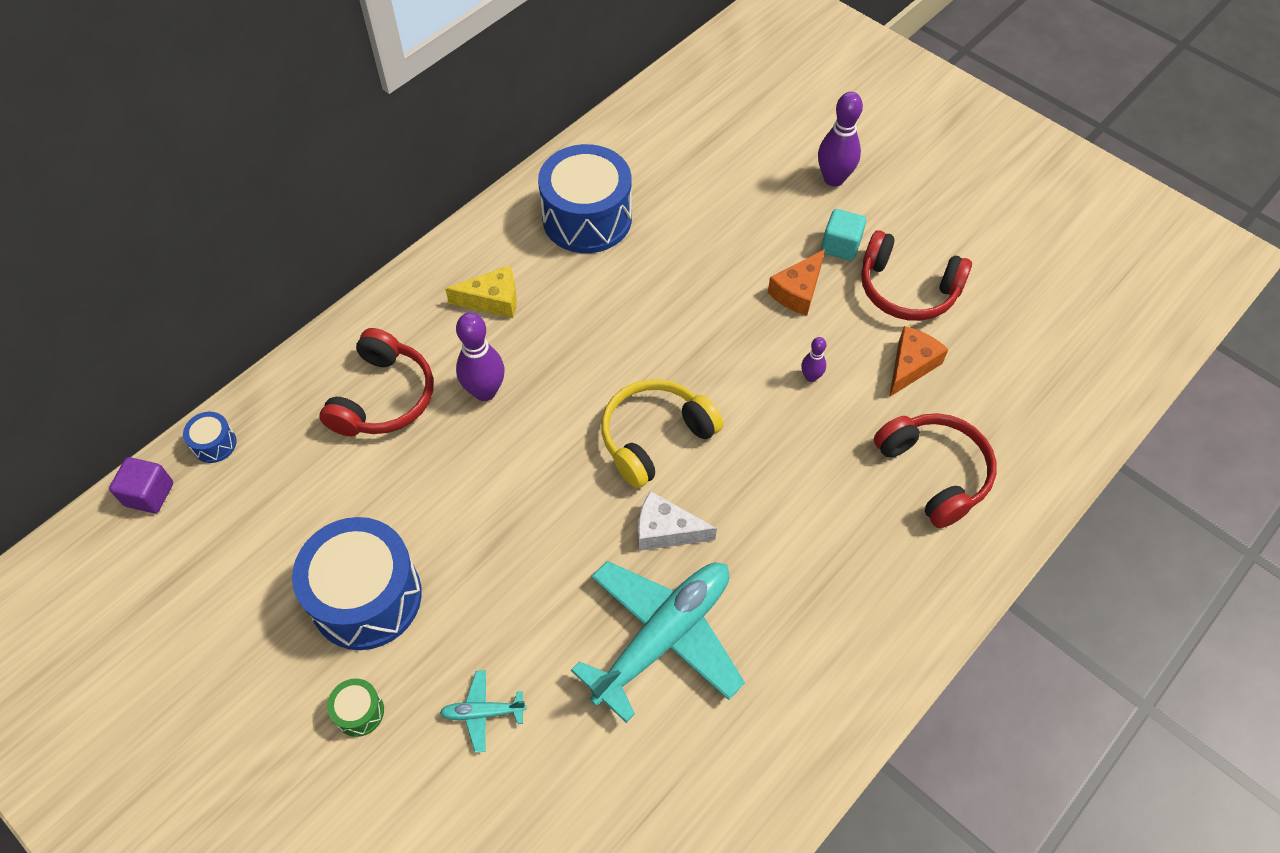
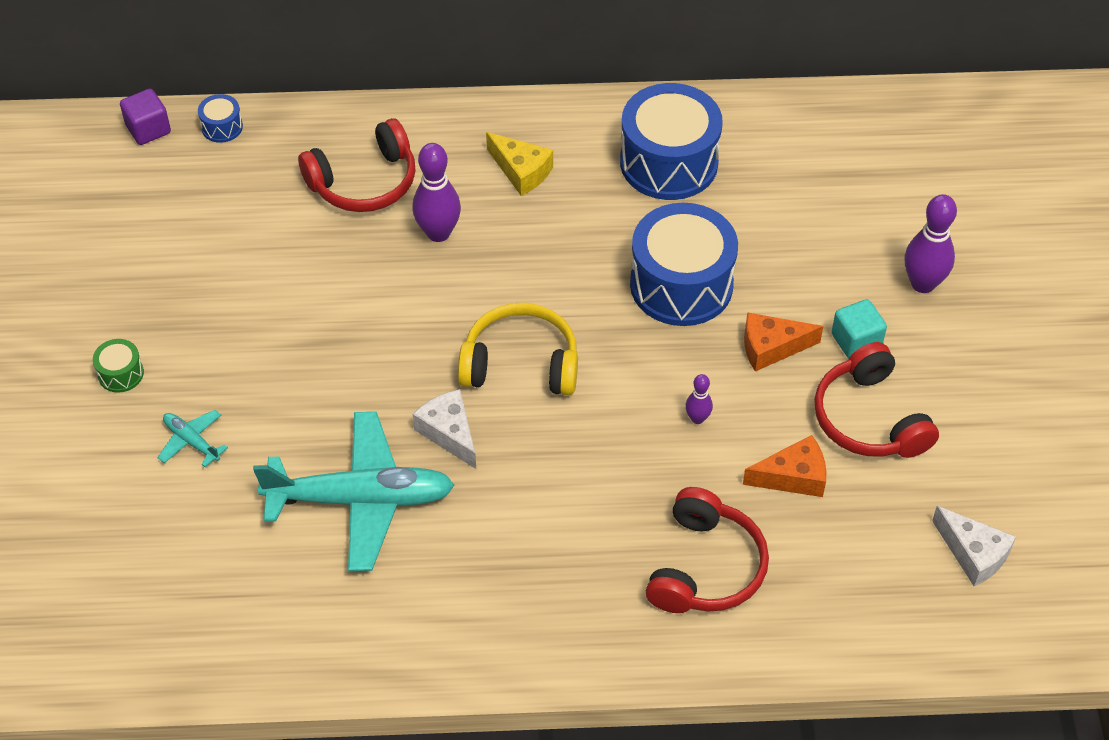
camera: 45 degrees right, 5 degrees down
blue drum [292,517,422,650] -> blue drum moved to [630,203,738,326]
none -> white cheese [932,506,1016,586]

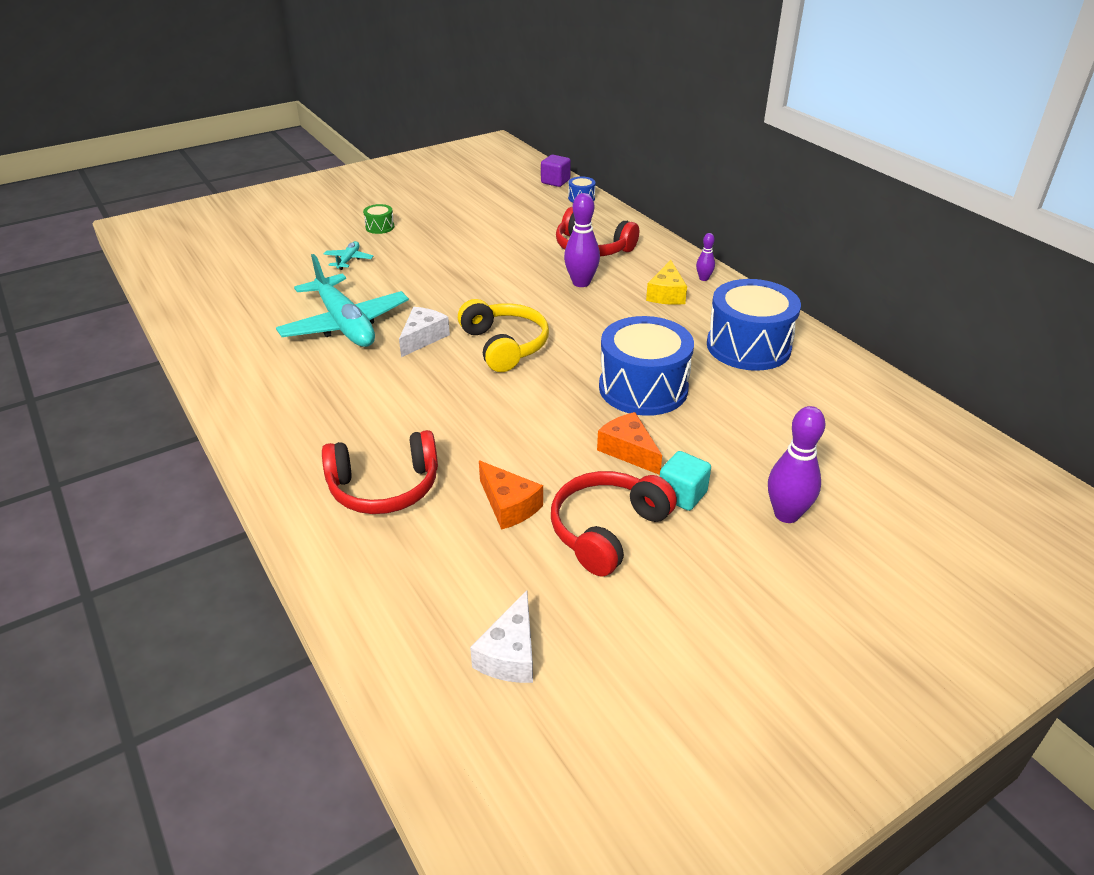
camera: 60 degrees right, 15 degrees down
purple bowling pin [685,374,713,424] -> purple bowling pin moved to [696,233,715,281]

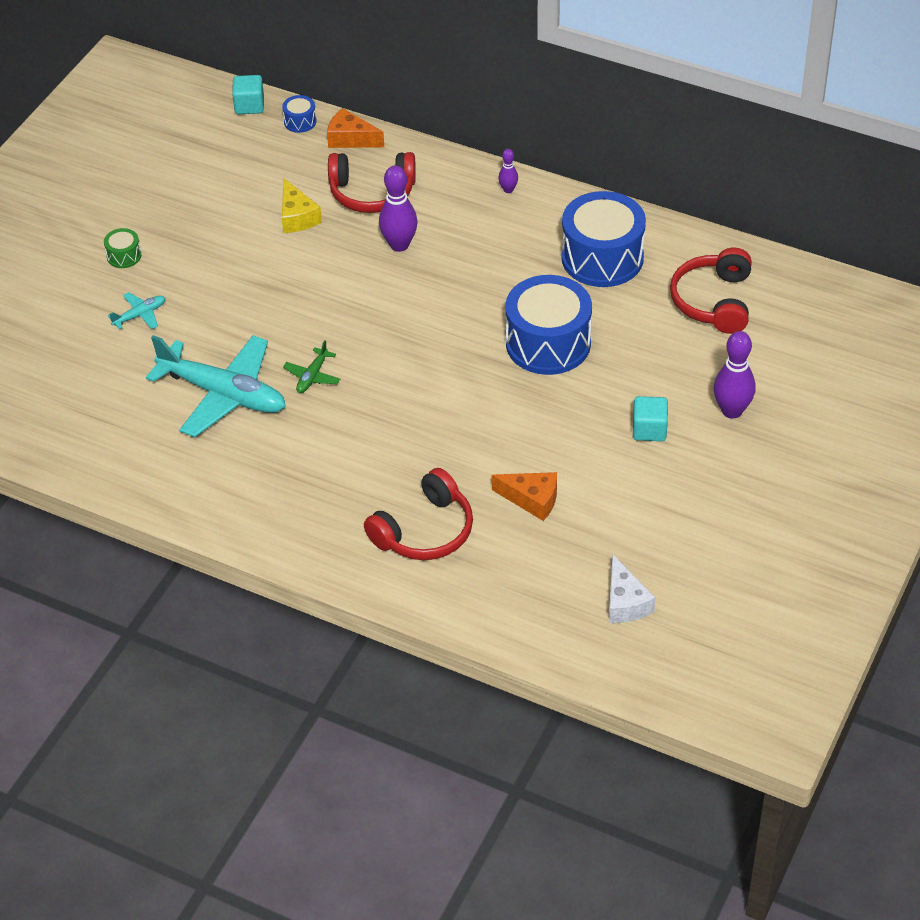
camera: 30 degrees left, 10 degrees up
turquoise plane [324,241,373,270] -> turquoise plane turned 75 degrees clockwise [108,292,165,330]
white cheese [399,307,450,357] -> green plane [283,340,340,393]
yellow headphones [458,299,549,372] -> none
purple cube [541,155,571,187] -> turquoise cube [232,75,264,114]
red headphones [551,471,677,576] -> red headphones moved to [670,248,752,334]
orange cheese [597,412,662,475] -> orange cheese moved to [327,108,384,148]
yellow cheese [646,260,687,305] -> yellow cheese moved to [282,179,322,233]

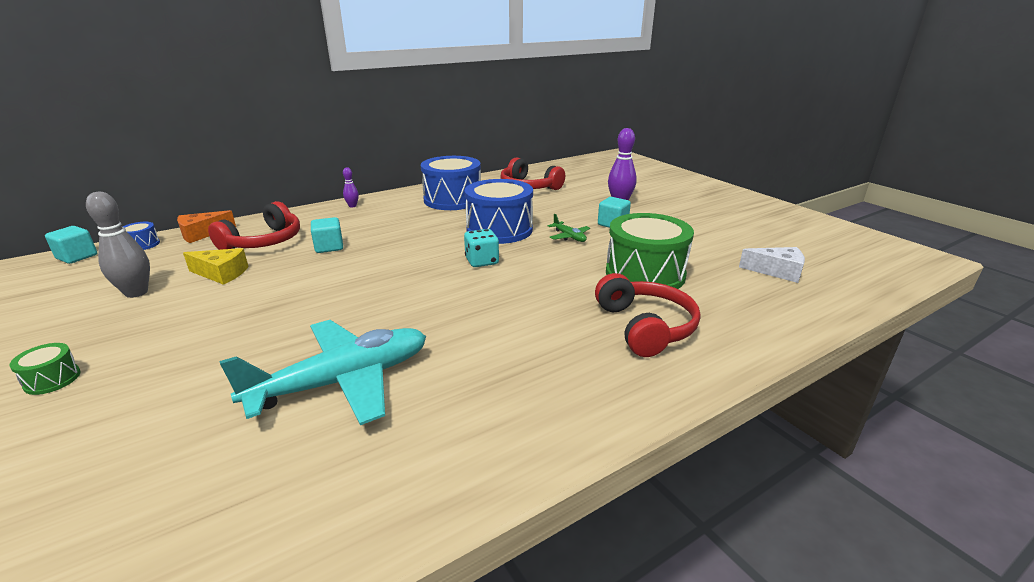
camera: 60 degrees left, 20 degrees down
turquoise plane [108,292,165,330] -> none
green plane [283,340,340,393] -> green plane moved to [548,214,590,242]
purple bowling pin [379,165,418,252] -> turquoise cube [311,217,343,253]
orange cheese [492,472,557,521] -> green drum [606,213,694,289]
none -> grey bowling pin [86,192,150,298]
none -> turquoise dice [464,229,499,267]

